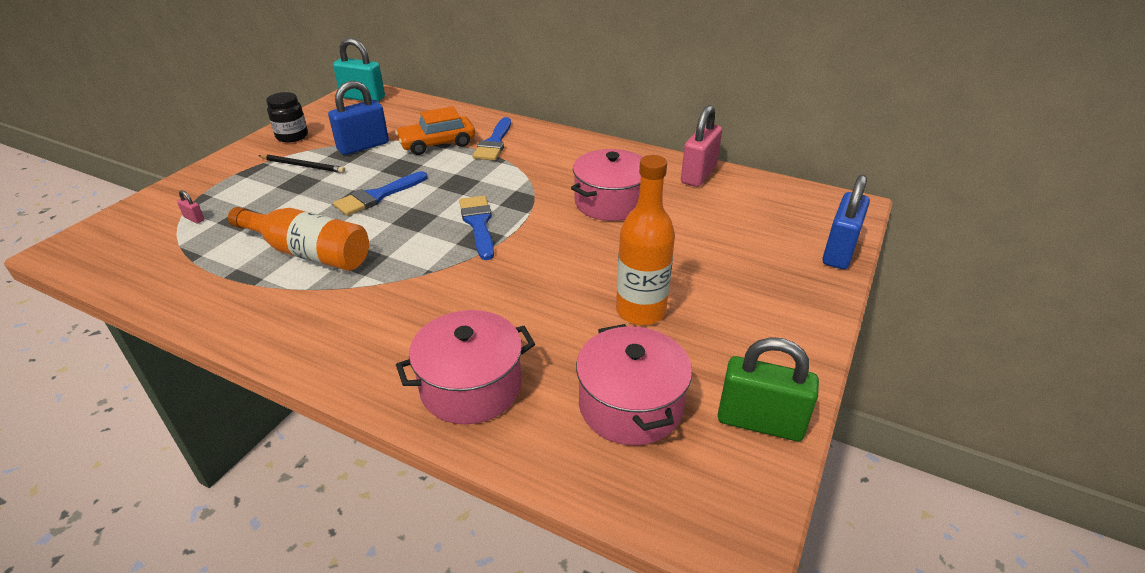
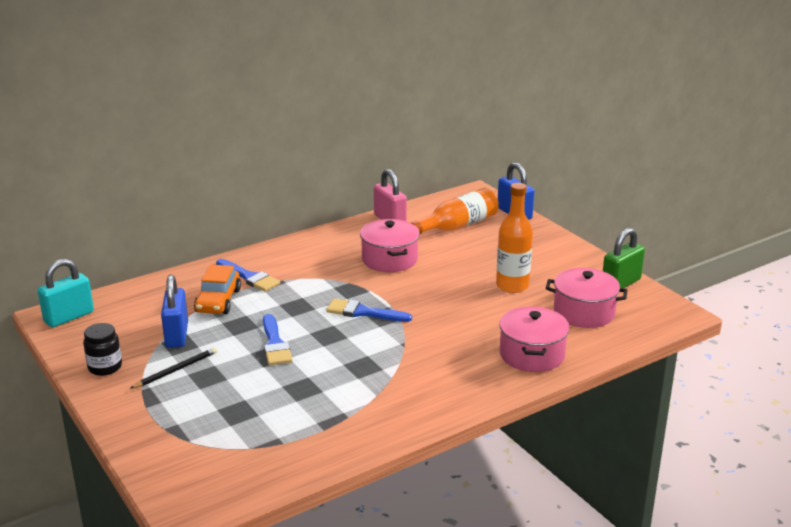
camera: 60 degrees left, 10 degrees down
pink padlock [177,190,205,224] -> none
orange bottle [228,207,369,271] -> orange bottle moved to [411,188,499,234]

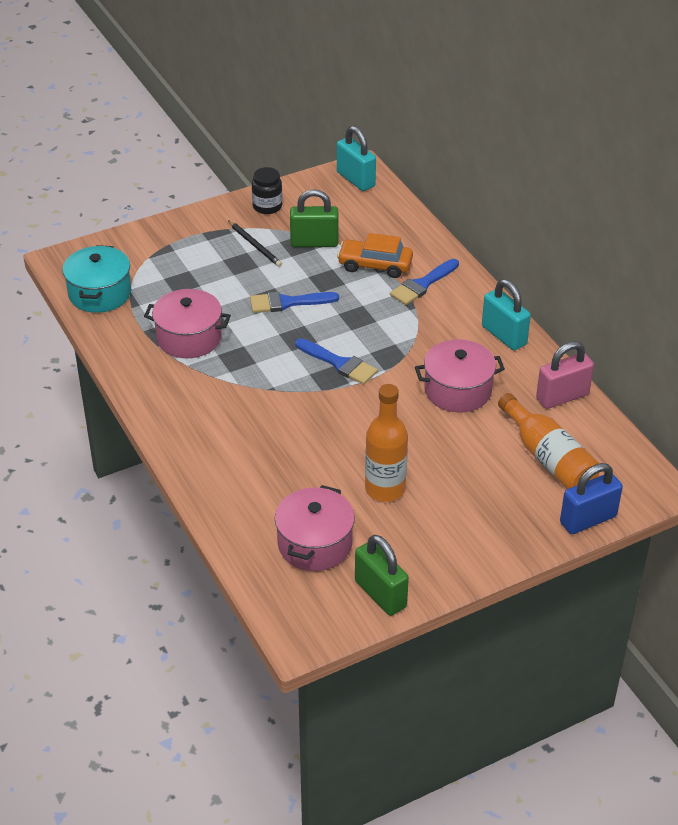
camera: 95 degrees right, 15 degrees up
blue padlock [161,275,188,348] -> green padlock [290,189,339,247]
blue brush [326,299,412,322] -> blue brush turned 105 degrees clockwise [295,338,378,385]
pink pot [499,307,570,372] -> pink pot moved to [144,289,231,358]
none -> turquoise pot [63,245,131,313]
none -> turquoise padlock [482,279,531,351]

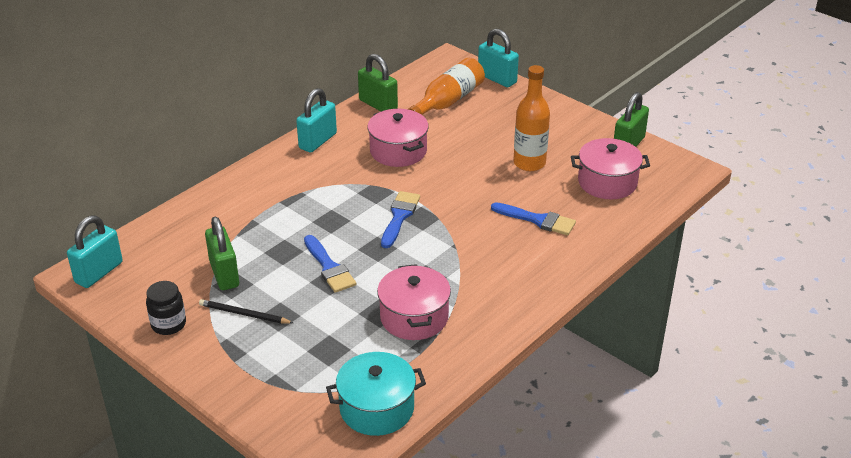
camera: 110 degrees left, 5 degrees down
black pencil [228,220,282,267] -> black pencil turned 105 degrees counterclockwise [199,299,293,324]
orange car [337,233,413,278] -> none
blue brush [390,259,459,305] -> blue brush moved to [491,202,576,235]
pink padlock [536,341,594,409] -> green padlock [358,54,398,111]
blue padlock [560,463,623,534] -> turquoise padlock [478,29,519,87]

